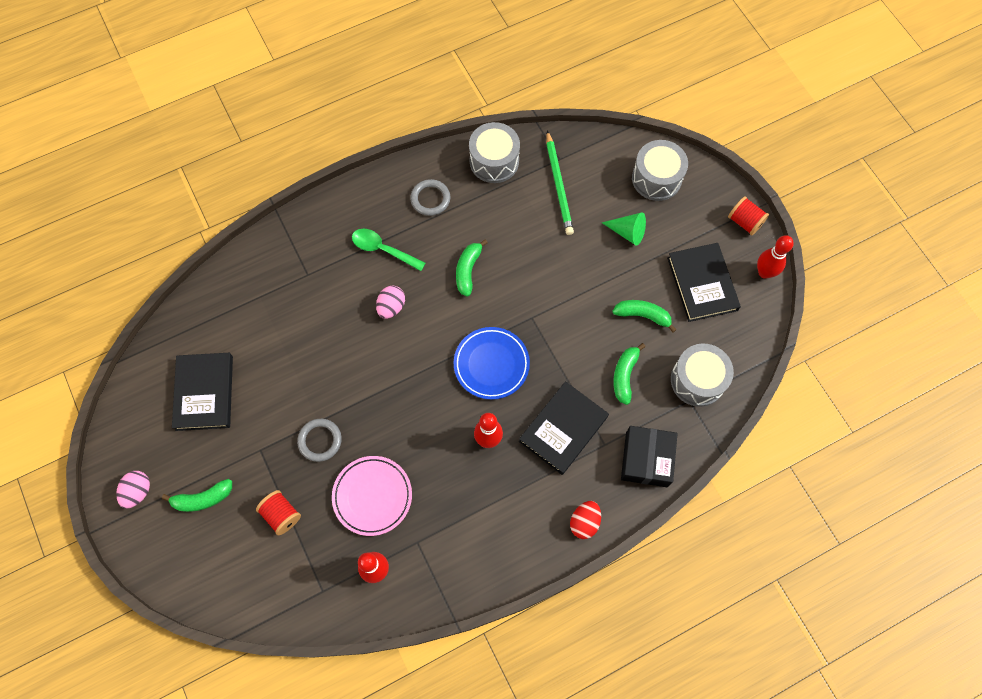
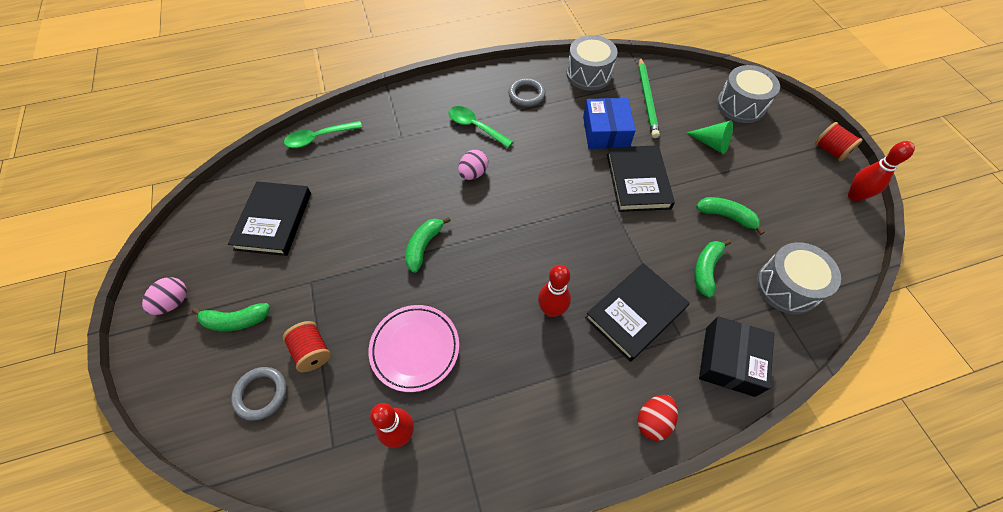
camera: 10 degrees right, 10 degrees down
grey ring [297,419,342,462] -> grey ring moved to [231,367,287,421]
blue plate [454,327,530,400] -> none
green banana [456,239,488,297] -> green banana moved to [405,217,451,273]
black book [667,243,741,322] -> black book moved to [607,145,675,212]
none -> green spoon [284,121,362,148]
none -> blue box [583,98,636,149]

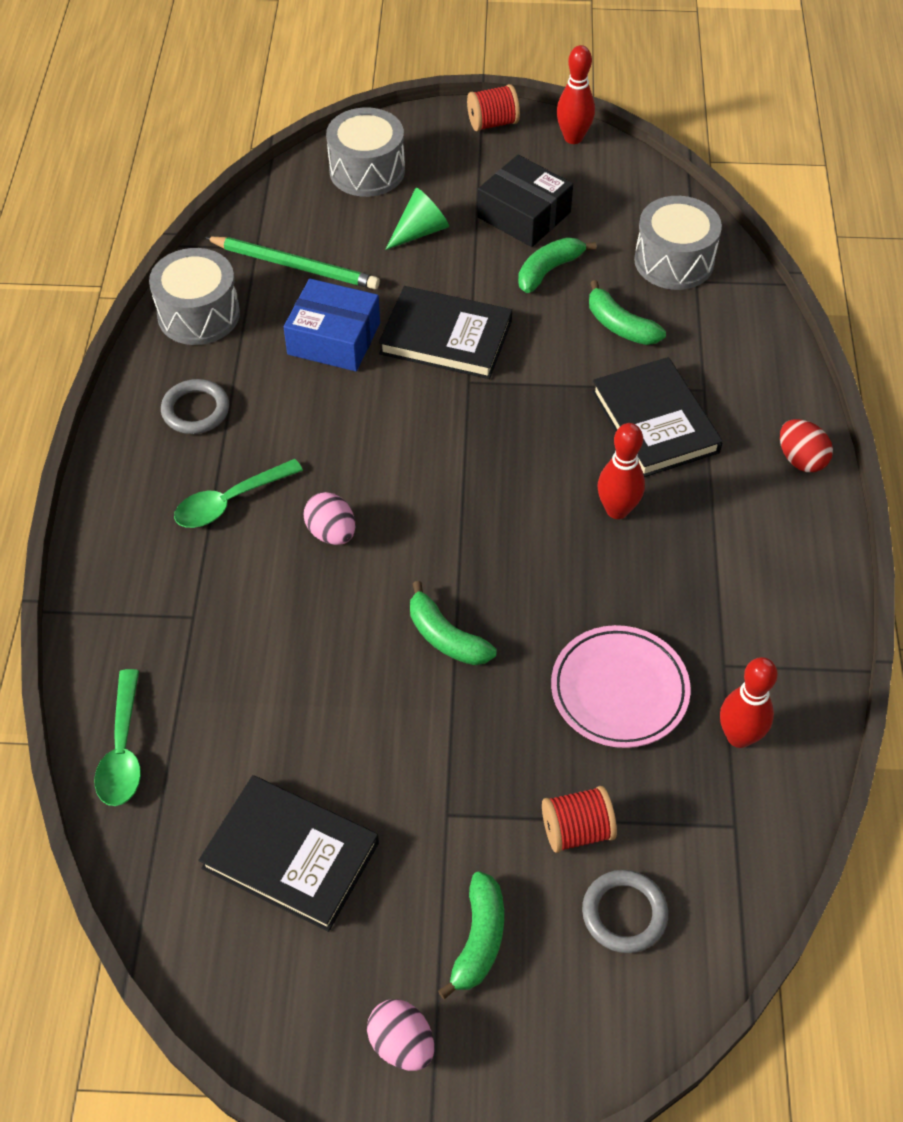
camera: 70 degrees left, 5 degrees down
black box [699,316,774,397] -> black box moved to [477,155,573,247]

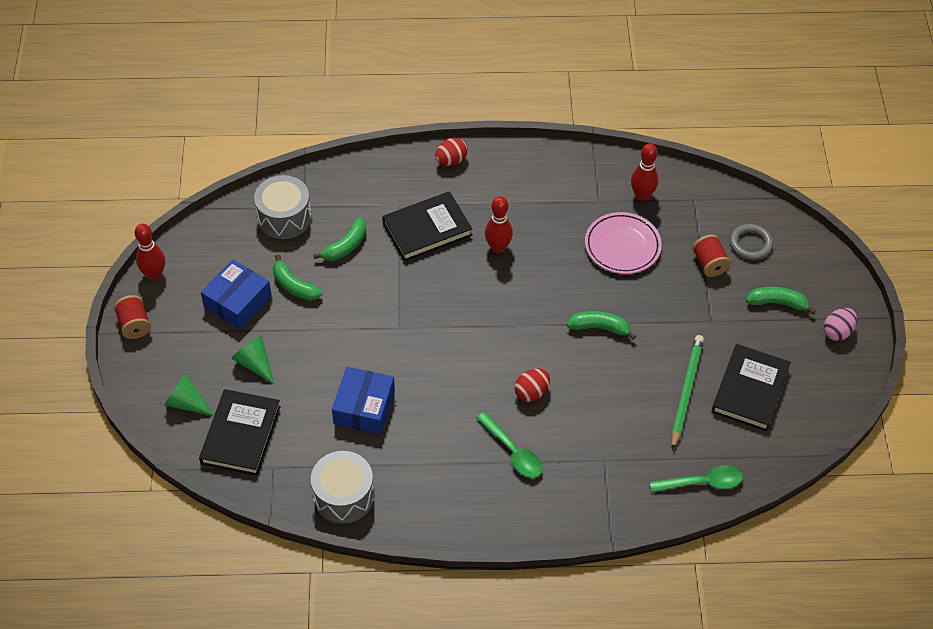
camera: 95 degrees left, 0 degrees up
grey ring [161,379,229,434] -> none
green pencil [204,237,380,289] -> green pencil moved to [672,335,704,450]
pink egg [303,492,355,545] -> red egg [515,368,550,402]
grey drum [326,108,405,197] -> green cone [164,374,214,416]
black book [379,286,512,379] -> black book moved to [199,389,281,476]
green banana [410,581,497,665] -> green banana turned 120 degrees counterclockwise [567,311,636,340]
black box [477,155,573,247] -> blue box [201,259,272,330]

